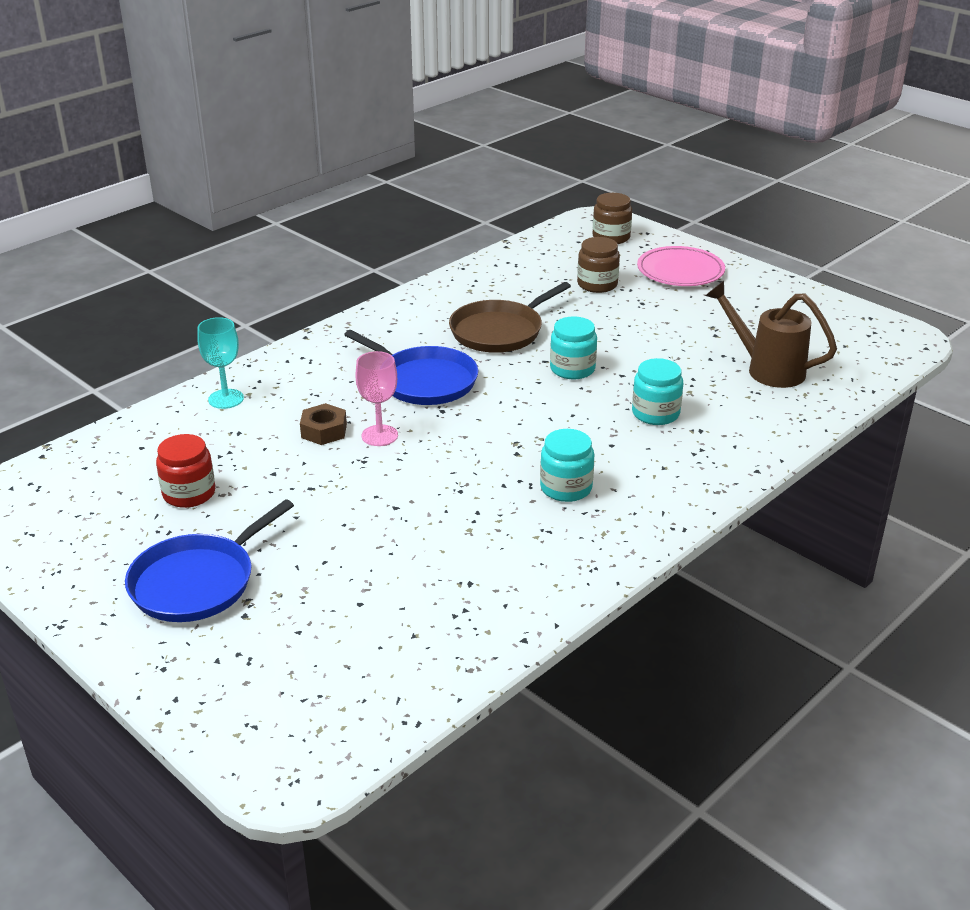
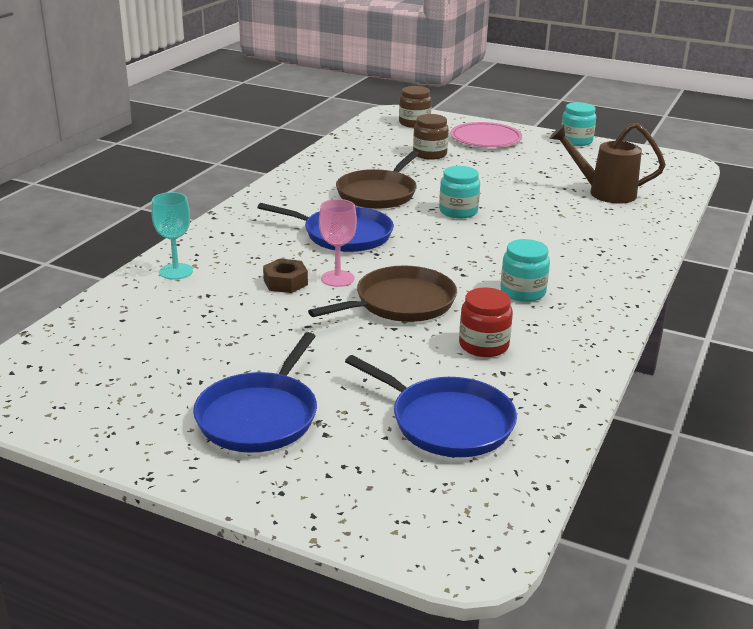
camera: 20 degrees left, 5 degrees down
red jar [156,434,215,508] -> red jar moved to [459,287,513,357]
turquoise jar [632,358,683,425] -> turquoise jar moved to [561,102,596,146]
none -> brown pan [308,265,457,322]
none -> blue pan [345,355,517,457]

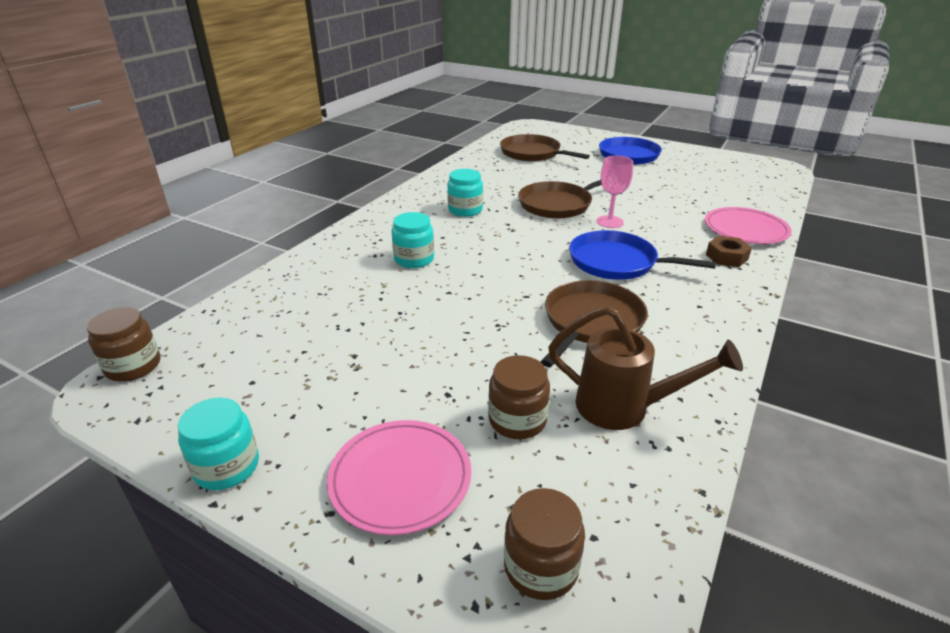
camera: 175 degrees left, 5 degrees up
turquoise goblet [152,192,193,280] -> pink plate [705,207,792,244]
brown nut [263,259,308,293] -> brown nut moved to [706,236,752,267]
blue pan [345,355,517,457] -> brown pan [500,134,590,162]
turquoise jar [439,166,480,218] -> turquoise jar moved to [391,212,434,268]
red jar [459,287,513,357] -> none
brown watering can [549,123,665,204] -> brown watering can moved to [548,306,743,430]
none -> brown jar [87,307,160,382]

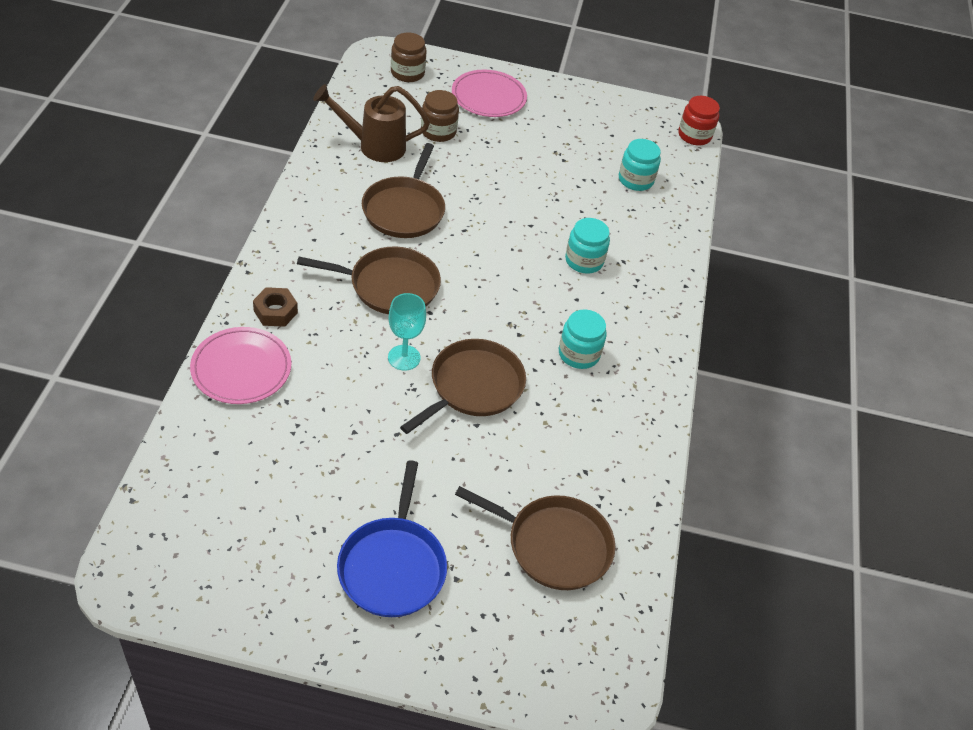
camera: 155 degrees right, 15 degrees up
brown jar [87,307,160,382] -> red jar [678,96,720,145]
turquoise jar [178,398,259,490] -> turquoise jar moved to [619,139,661,191]
blue pan [569,230,716,280] -> brown pan [297,246,441,314]
pink goblet [596,156,633,228] -> turquoise goblet [388,293,426,371]

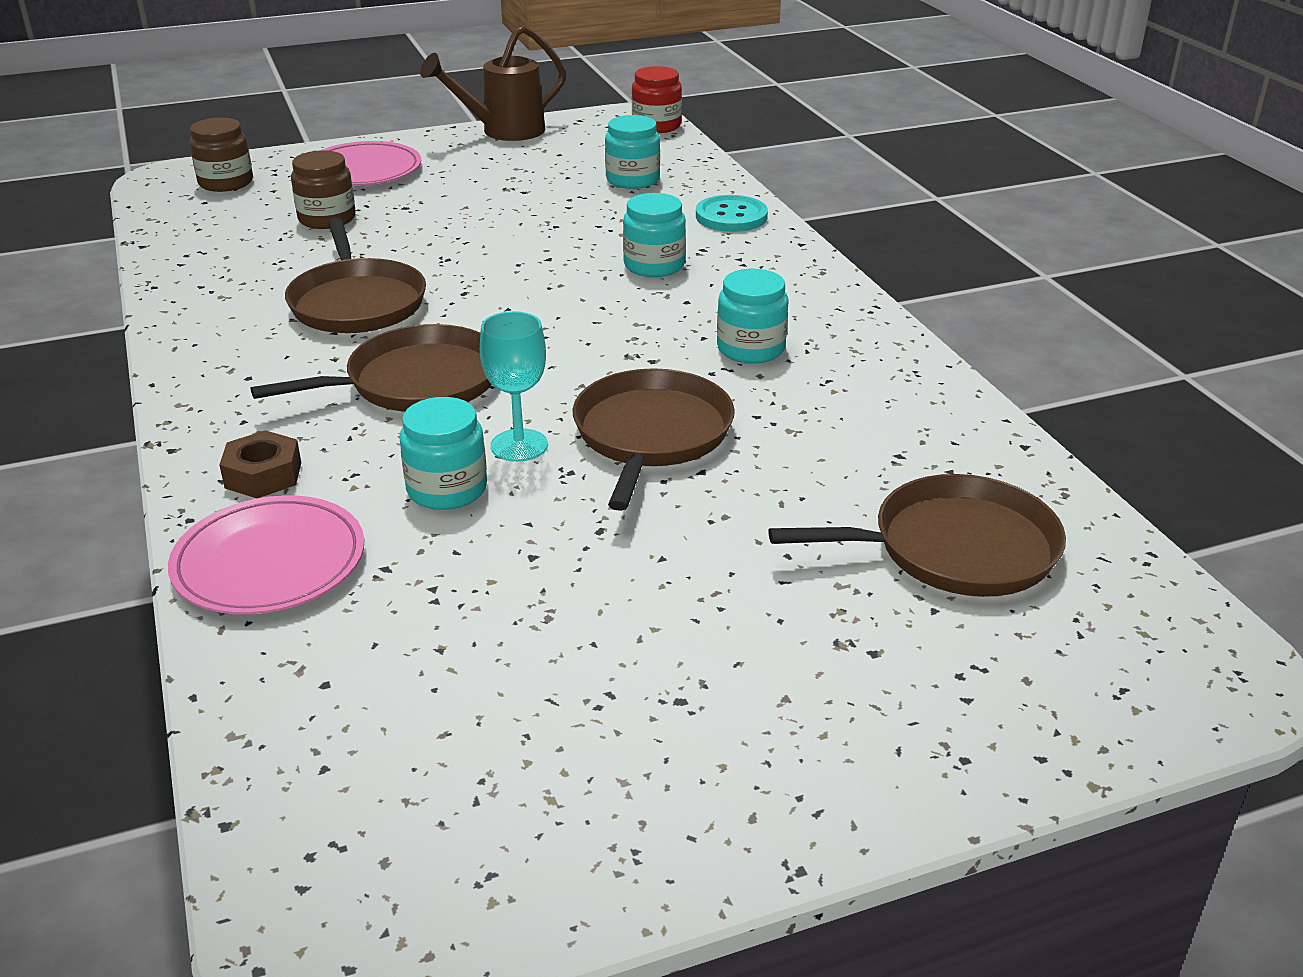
camera: 25 degrees left, 15 degrees down
brown watering can [313,84,430,162] -> brown watering can moved to [420,25,566,141]
blue pan [337,460,447,617] -> none
none -> turquoise jar [399,397,487,510]
none -> turquoise button [696,195,768,232]

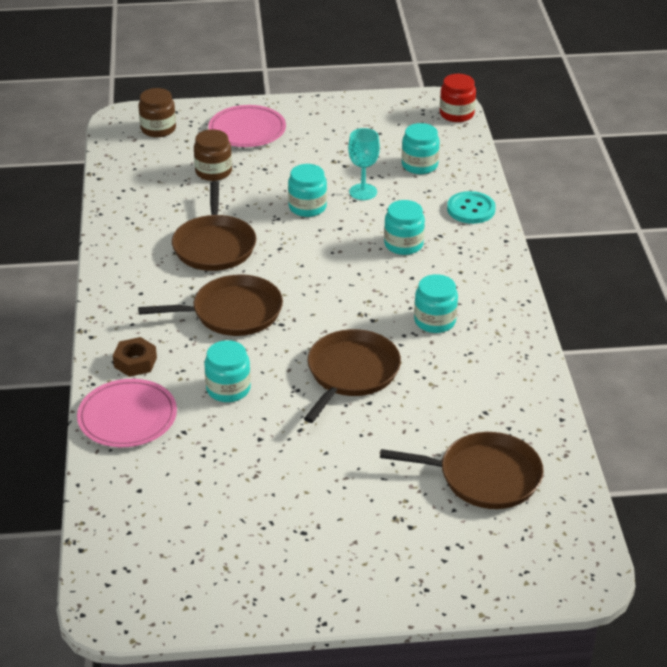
camera: 15 degrees right, 5 degrees up
brown watering can [420,25,566,141] -> none
turquoise goblet [480,311,548,462] -> turquoise goblet moved to [348,128,380,200]
none -> turquoise jar [288,164,327,217]

